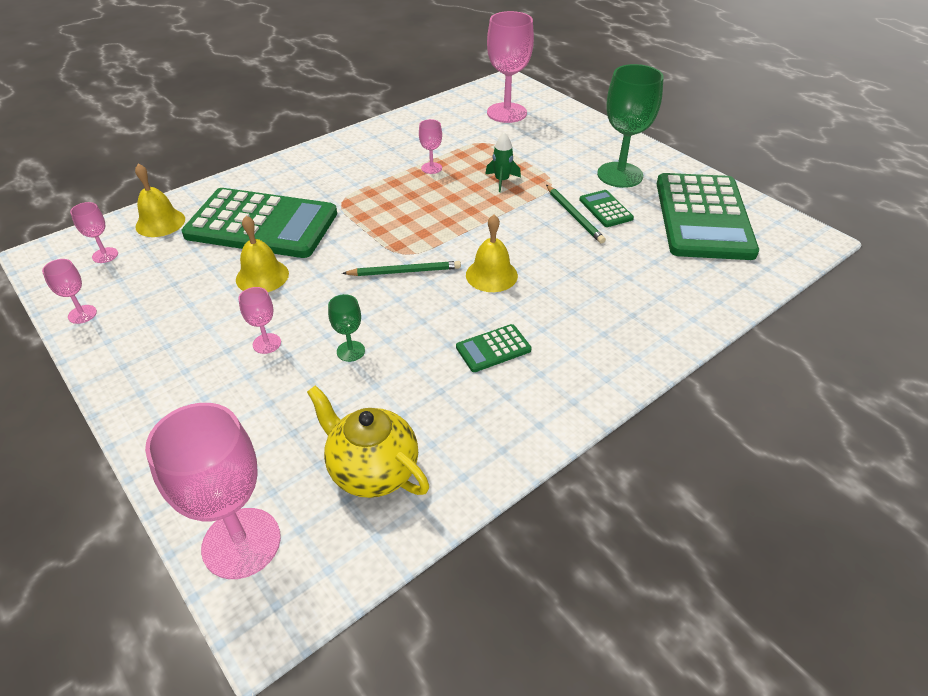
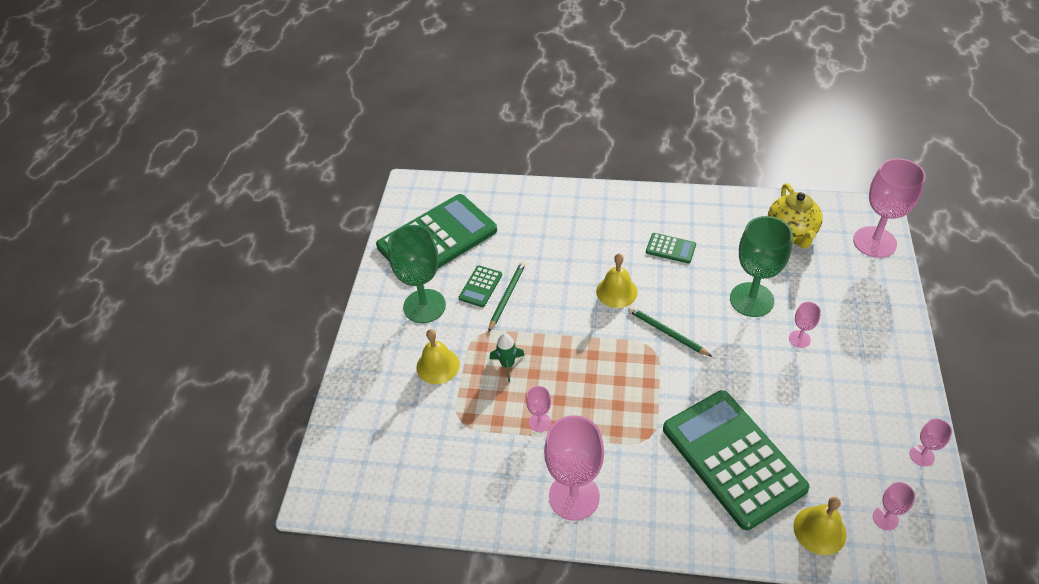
camera: 130 degrees left, 5 degrees up
yellow bell [236,216,289,292] -> yellow bell moved to [416,329,460,384]
green goblet [328,294,365,362] -> green goblet [730,216,793,317], size x2.14
pink goblet [487,11,534,123] -> pink goblet moved to [544,415,604,521]

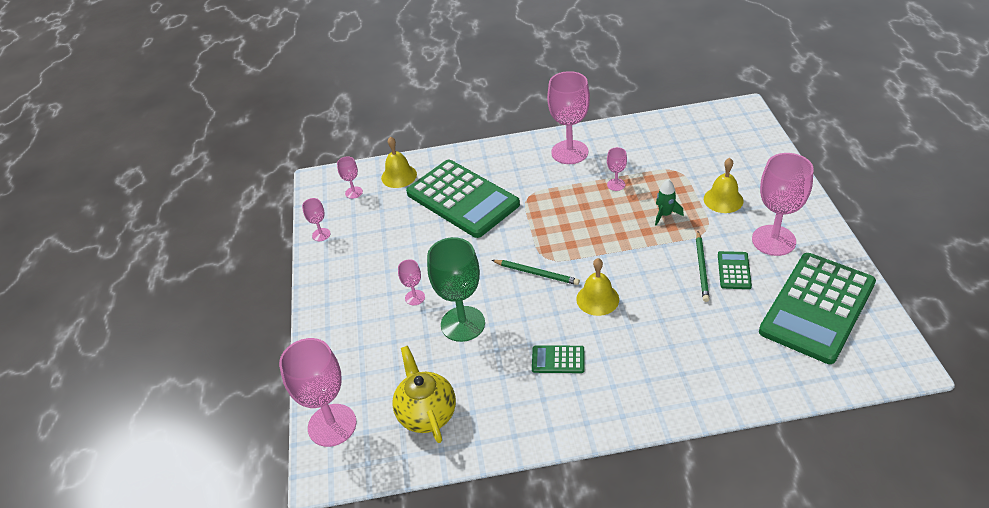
camera: 165 degrees right, 5 degrees down
green goblet [388,225,446,323] -> pink goblet [752,153,814,256]

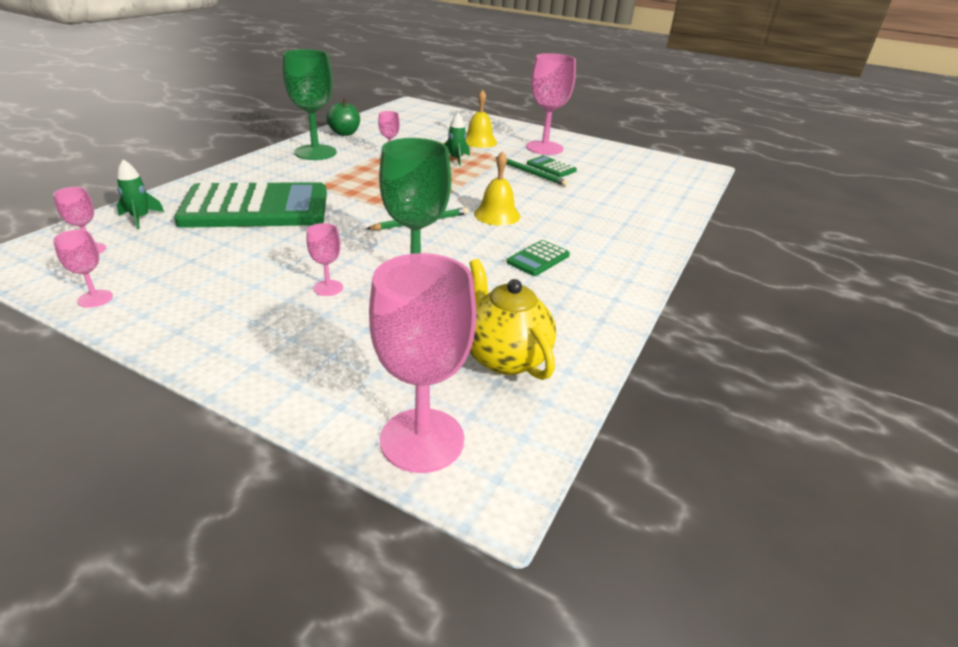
camera: 60 degrees left, 10 degrees down
yellow bell [381,136,417,188] -> green rocket [117,159,164,229]
yellow teapot [392,346,456,443] -> yellow teapot turned 45 degrees clockwise [469,259,556,380]
pink goblet [547,71,590,164] -> green goblet [283,49,337,160]
green calculator [759,253,876,364] -> none
none -> green apple [326,99,360,136]

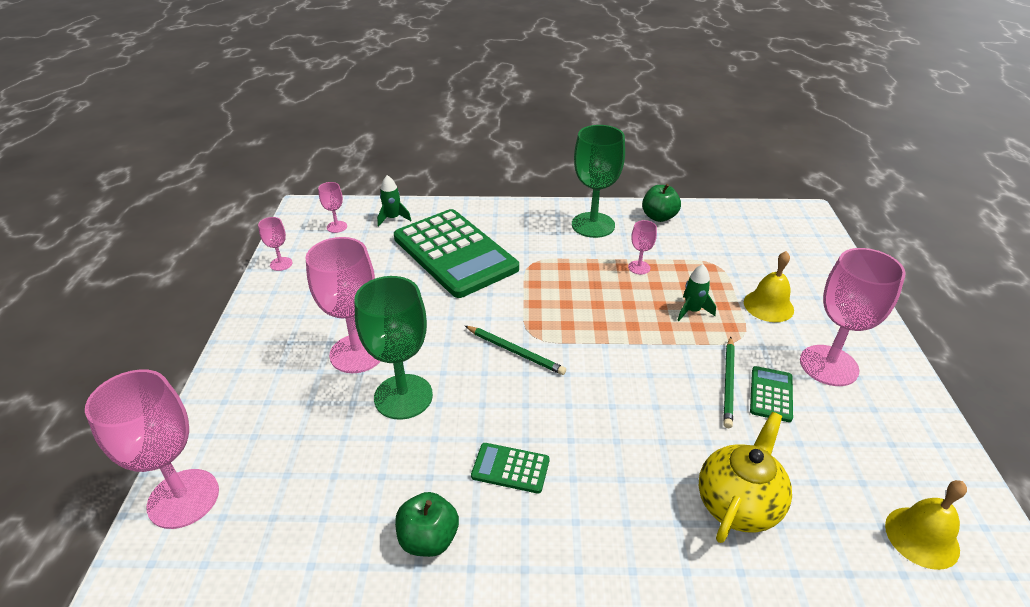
camera: 65 degrees right, 5 degrees up
pink goblet [307,223,343,296] -> pink goblet [306,237,381,373], size x2.14
yellow teapot [469,259,556,380] -> yellow teapot moved to [699,412,792,543]
yellow bell [474,151,520,226] -> yellow bell moved to [885,480,967,570]
none -> green apple [395,492,459,557]

